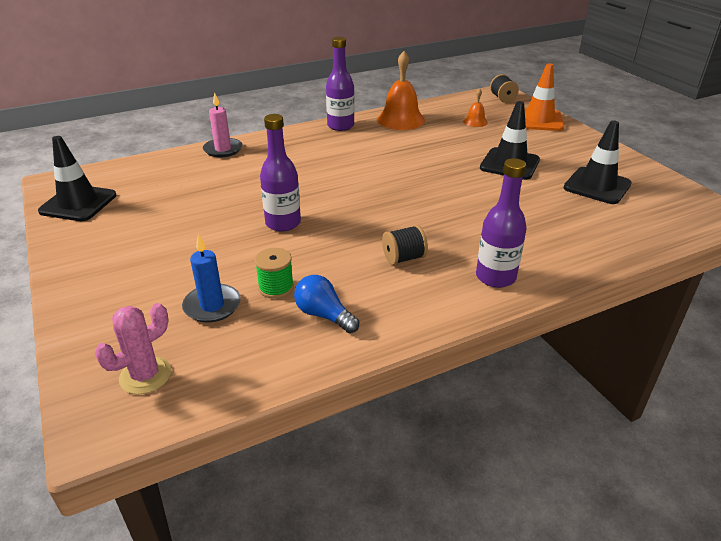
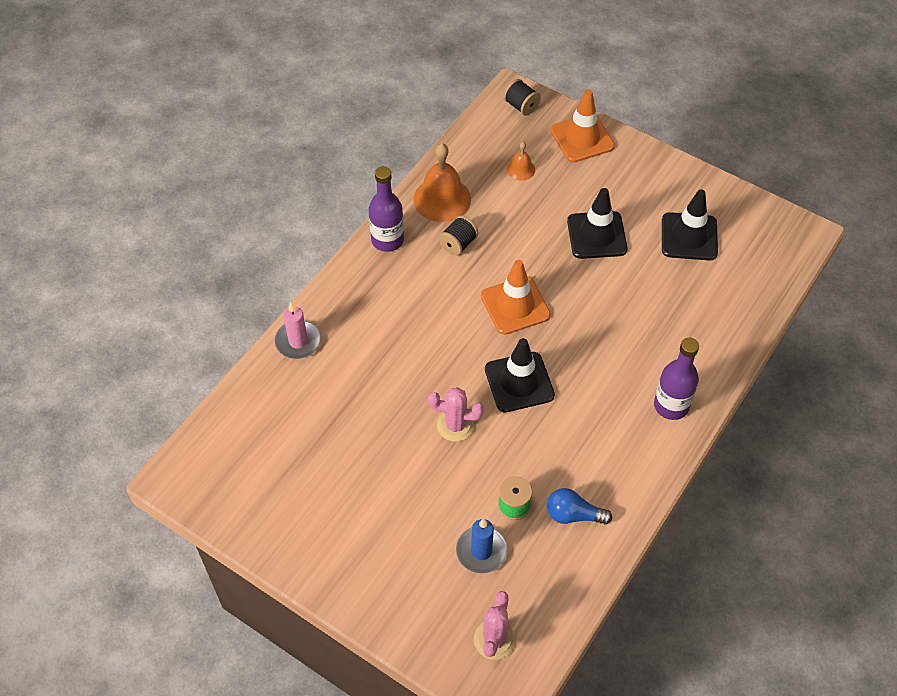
camera: 30 degrees left, 20 degrees up
black traffic cone [38,136,116,221] -> black traffic cone moved to [485,338,555,412]
purple bottle [260,114,301,232] -> pink cactus [428,387,484,442]
black spool [382,225,428,265] -> black spool moved to [439,216,479,256]
none -> orange traffic cone [481,260,551,335]

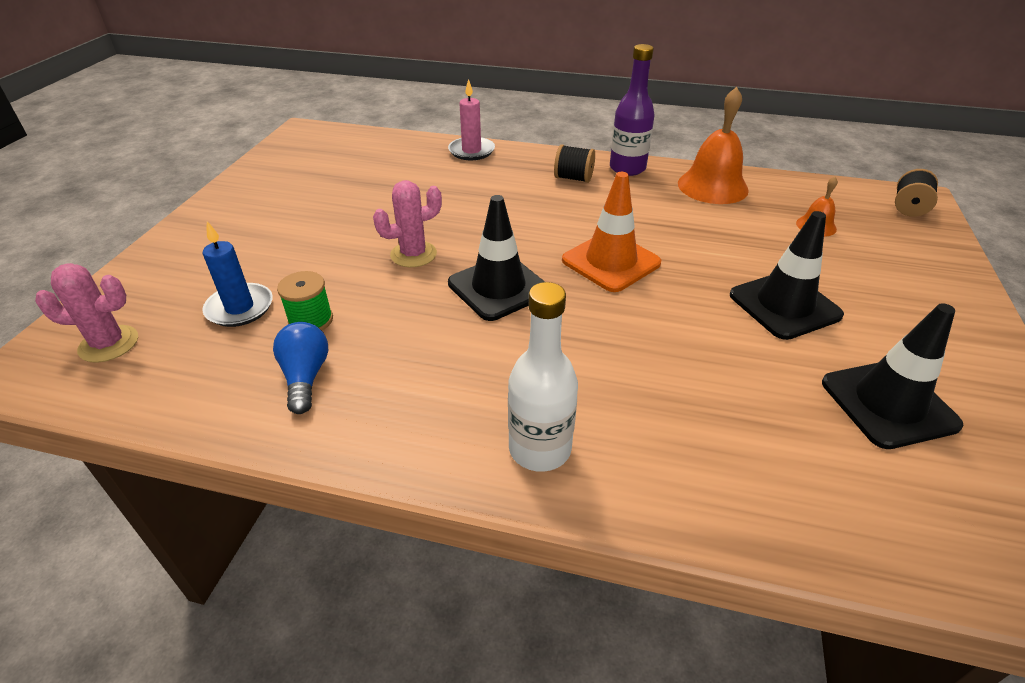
camera: 70 degrees right, 15 degrees down
pink cactus [428,387,484,442] -> pink cactus turned 75 degrees clockwise [373,180,442,267]
black spool [439,216,479,256] -> black spool moved to [554,144,595,183]
orange traffic cone [550,89,615,163] -> none
purple bottle [654,338,699,420] -> white bottle [508,282,578,472]

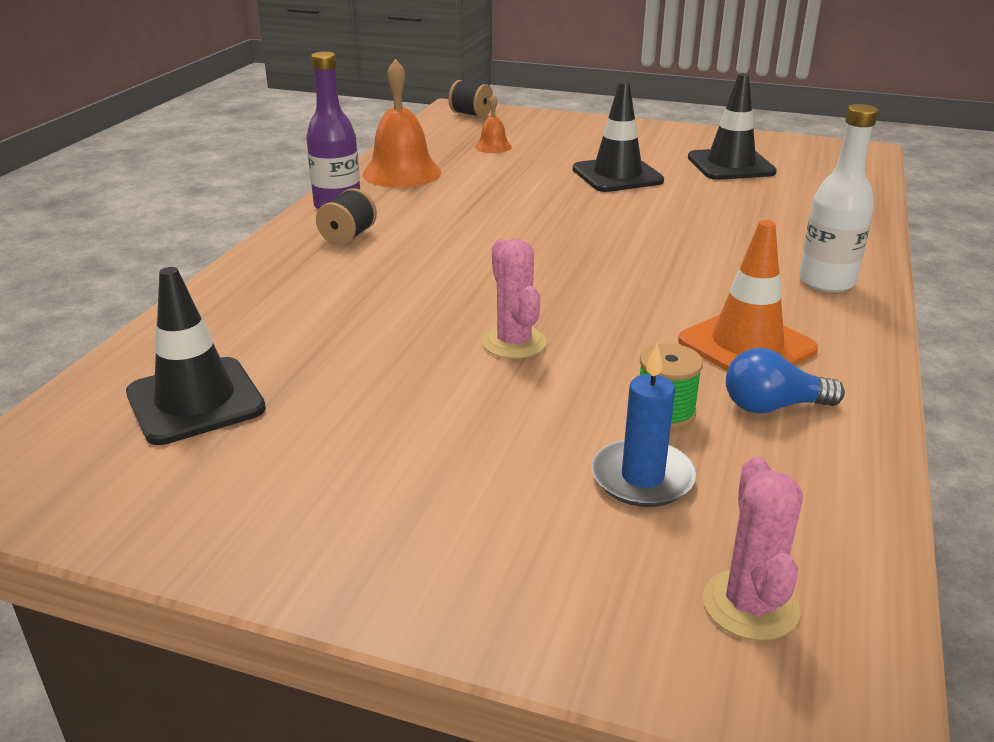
camera: 85 degrees left, 10 degrees down
pink candle [448,79,495,160] -> none
black traffic cone [448,195,545,321] -> black traffic cone moved to [126,267,266,445]
orange traffic cone [562,172,661,292] -> orange traffic cone moved to [678,220,818,371]

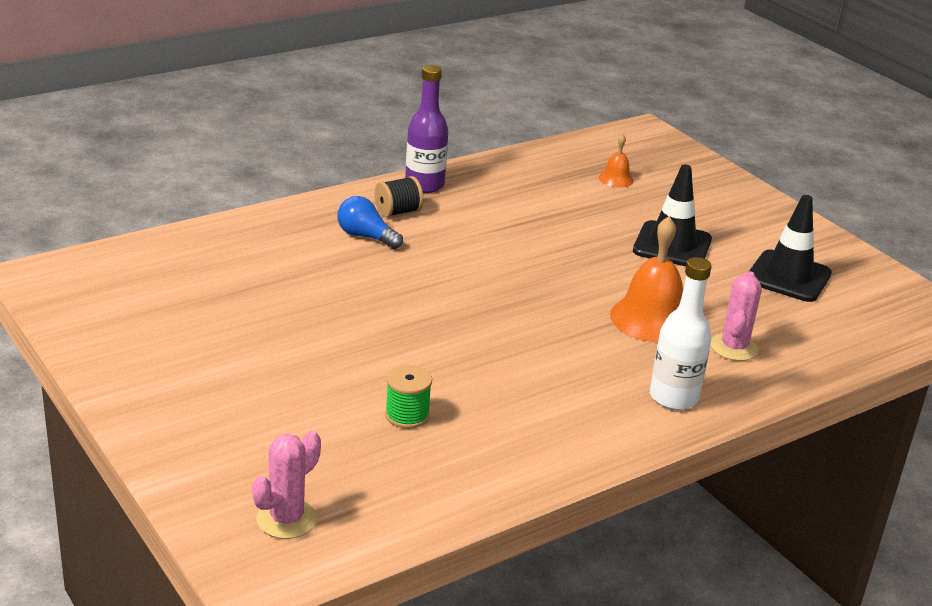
camera: 35 degrees right, 0 degrees up
black traffic cone [126,267,266,445] -> none
orange bell [362,59,441,188] -> orange bell moved to [610,216,683,342]
black spool [448,80,493,118] -> none
pink cactus [482,239,547,359] -> pink cactus moved to [710,271,762,361]
blue candle [592,344,696,507] -> none
orange traffic cone [678,220,818,371] -> none
blue light bulb [726,348,845,414] -> blue light bulb moved to [338,196,403,249]

